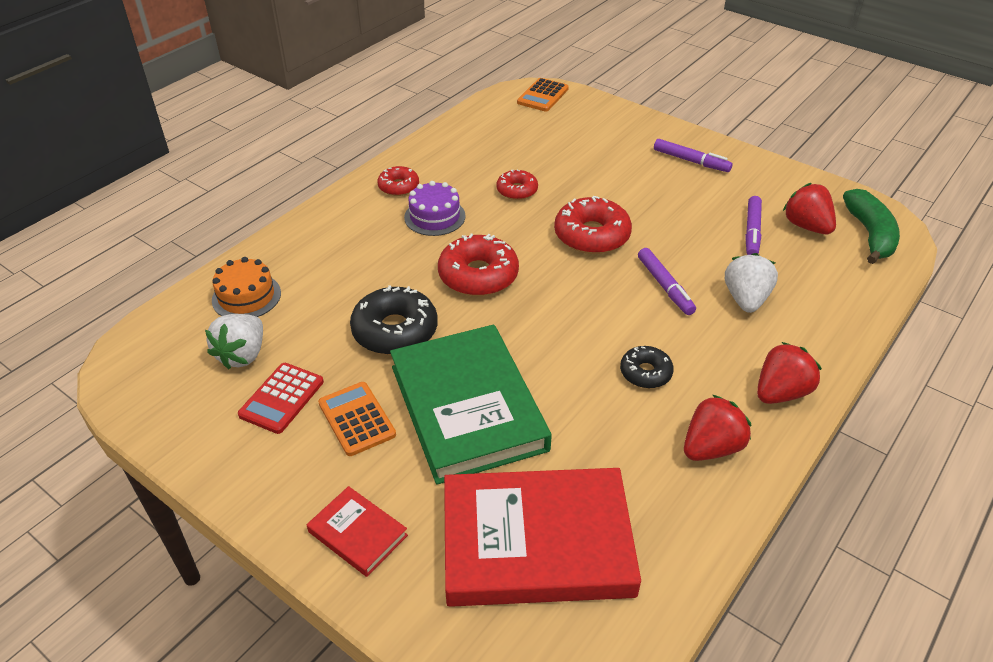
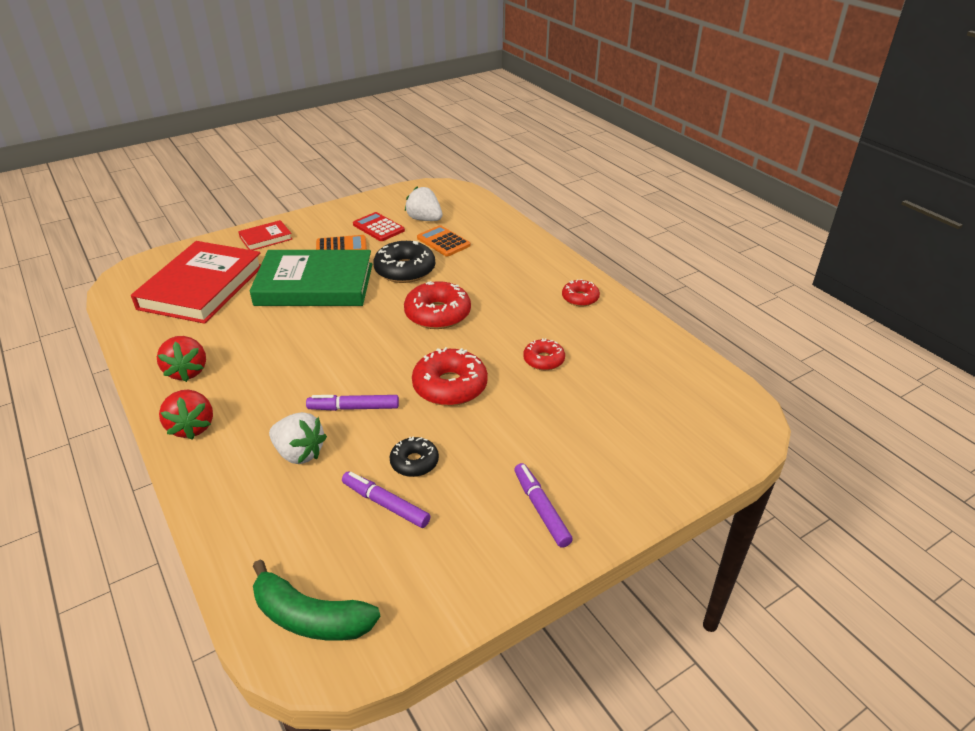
camera: 110 degrees right, 5 degrees down
orange cake [212,257,281,317] -> none
purple cake [404,181,466,236] -> none
orange calculator [517,78,569,112] -> orange calculator moved to [417,225,470,257]
black donut [620,346,674,388] -> black donut moved to [390,437,439,477]
purple marker [654,139,733,172] -> purple marker turned 105 degrees clockwise [514,463,573,548]
red strawberry [783,183,836,234] -> none

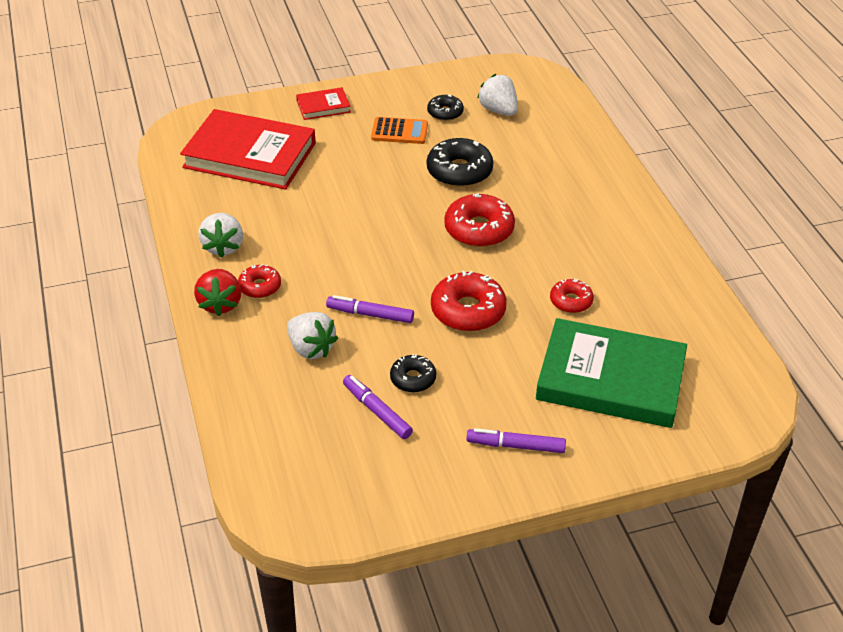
camera: 15 degrees right, 5 degrees up
red book [131,241,261,324] -> red book turned 75 degrees clockwise [180,109,316,190]
red strawberry [157,336,206,382] -> white strawberry [198,213,243,258]
green book [250,250,372,306] -> green book moved to [536,318,687,428]
green banana [253,560,381,641] -> none
red calculator [353,212,405,241] -> black donut [427,95,464,121]
orange calculator [417,225,470,257] -> none
purple marker [514,463,573,548] -> purple marker turned 75 degrees counterclockwise [466,428,566,453]
red donut [562,279,600,306] -> red donut moved to [238,264,281,298]

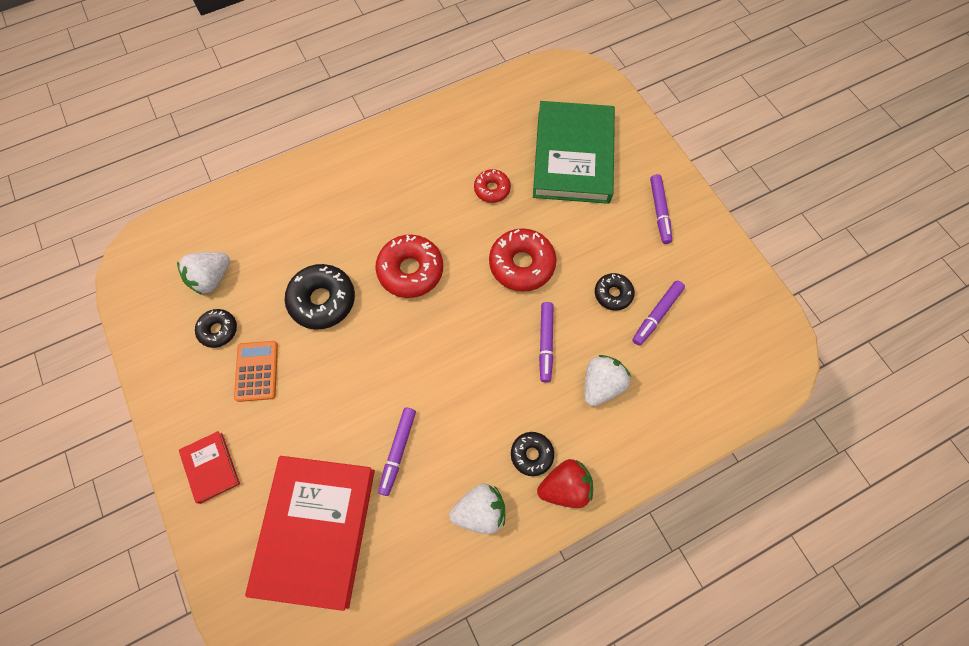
camera: 100 degrees left, 25 degrees up
red donut [238,264,281,298] -> black donut [511,432,554,476]
none -> purple marker [378,408,416,496]

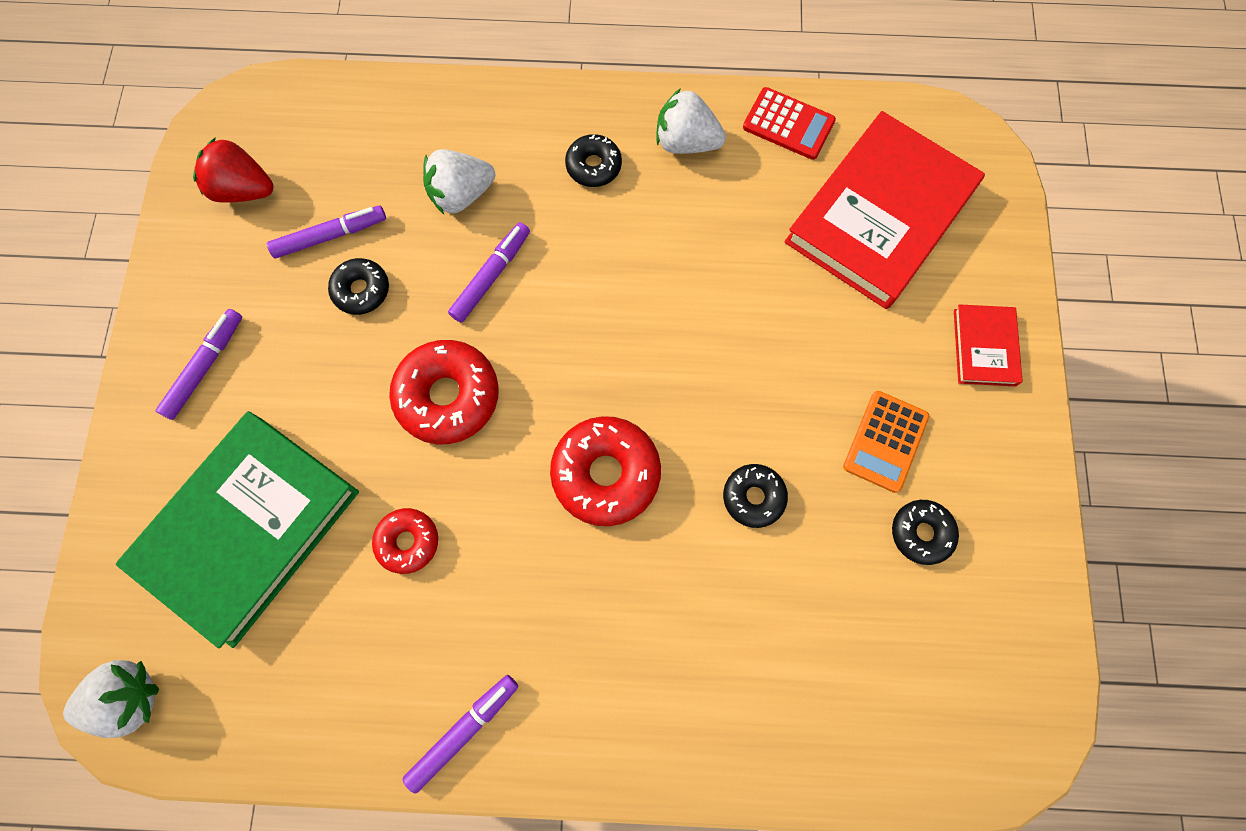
camera: 150 degrees left, 5 degrees up
white strawberry [177,252,230,295] -> white strawberry moved to [63,660,159,738]
black donut [285,264,355,329] -> black donut [723,464,788,528], size x0.58
purple marker [378,408,416,496] -> purple marker moved to [402,675,518,794]
red strawberry [537,459,593,508] -> red strawberry moved to [193,137,273,203]
none -> red calculator [743,87,836,160]

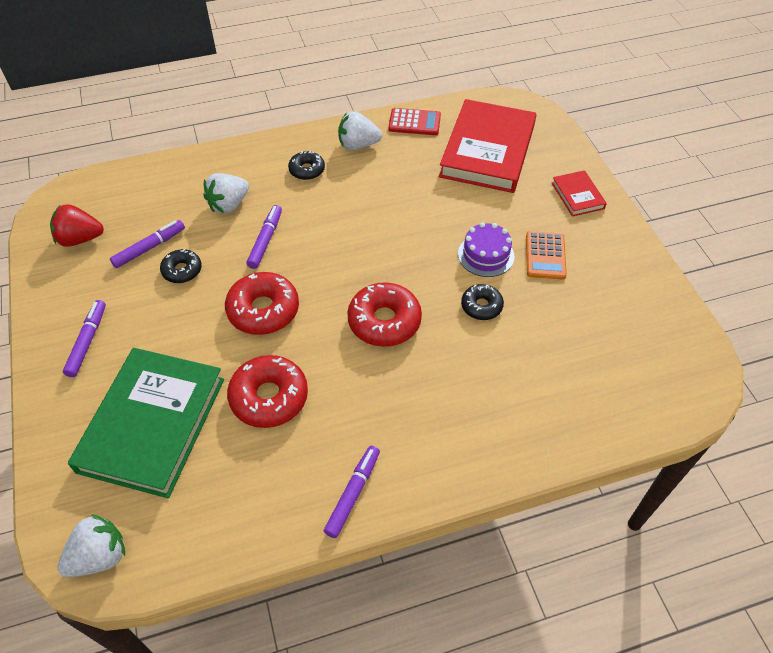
camera: 20 degrees left, 20 degrees down
red donut [372,508,438,574] -> red donut [227,355,308,428], size x1.73
black donut [892,500,959,565] -> none
none -> purple cake [458,222,515,277]

